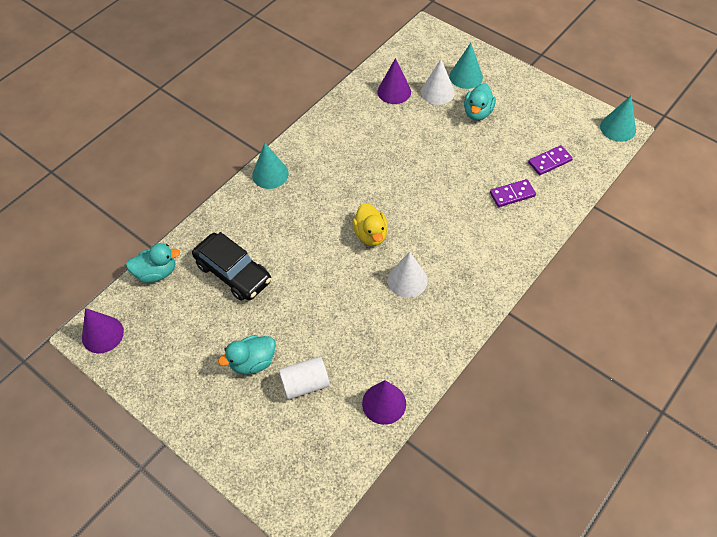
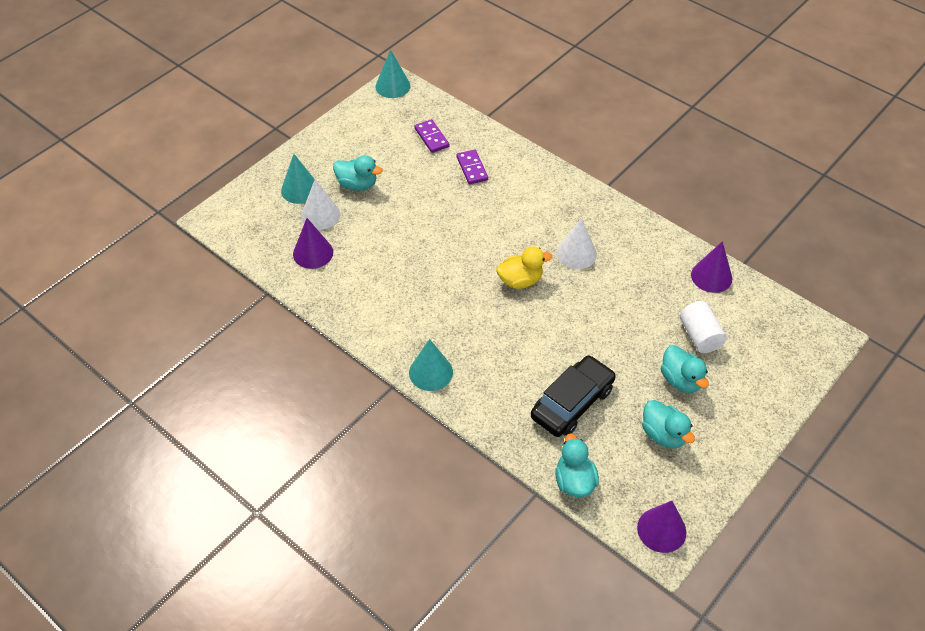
camera: 90 degrees left, 5 degrees down
none -> turquoise duck [642,400,695,448]

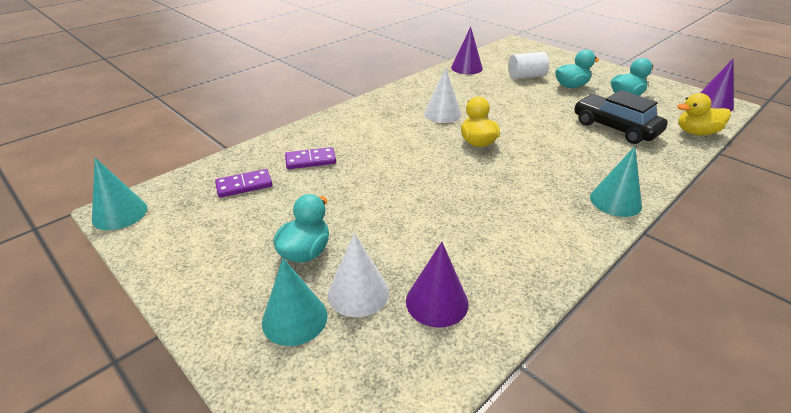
camera: 85 degrees left, 15 degrees down
turquoise duck [555,433,599,497] -> yellow duck [677,93,731,136]

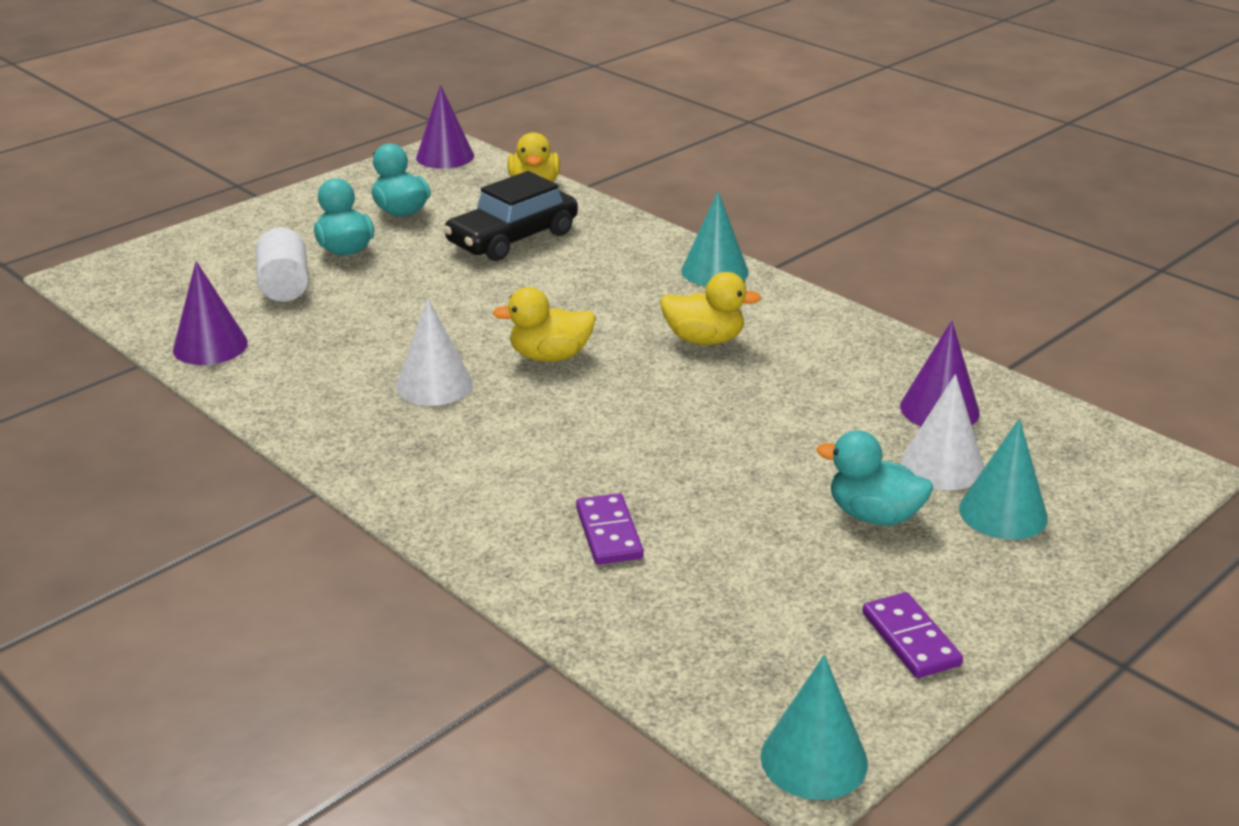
camera: 90 degrees left, 5 degrees down
purple domino [215,169,272,198] -> purple domino moved to [862,592,963,678]
none -> yellow duck [660,272,762,345]

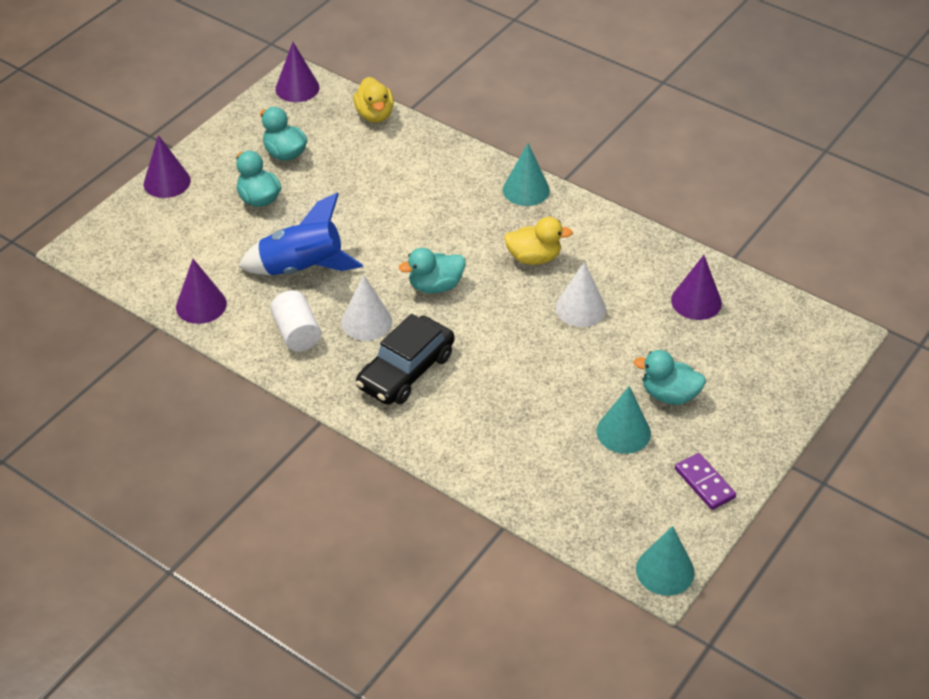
camera: 10 degrees left, 15 degrees up
white cylinder [256,228,309,302] -> white cylinder moved to [270,290,321,352]
black car [443,171,578,261] -> black car moved to [356,314,454,405]
yellow duck [492,287,596,362] -> turquoise duck [399,248,466,293]
purple domino [576,493,644,565] -> none
white cone [901,374,984,490] -> white cone moved to [555,262,606,327]
turquoise cone [959,419,1048,540] -> turquoise cone moved to [597,386,651,454]
none -> purple cone [144,135,191,198]
none -> blue rocket [238,192,363,275]

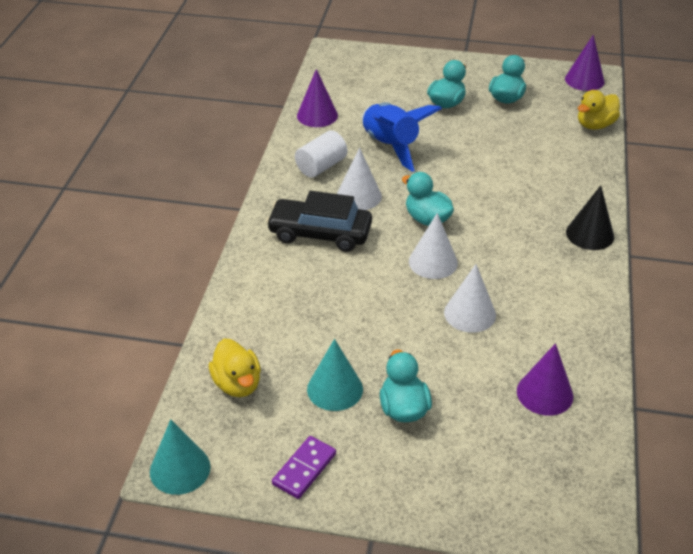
camera: 65 degrees right, 5 degrees down
purple cone [144,135,191,198] -> none
turquoise cone [503,143,550,206] -> black cone [566,185,614,250]
yellow duck [504,217,573,265] -> yellow duck moved to [209,339,261,397]
none -> white cone [409,213,458,279]

